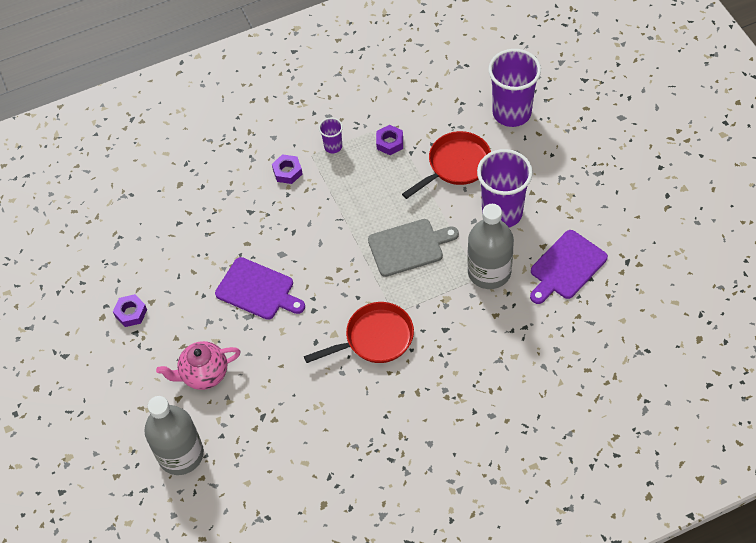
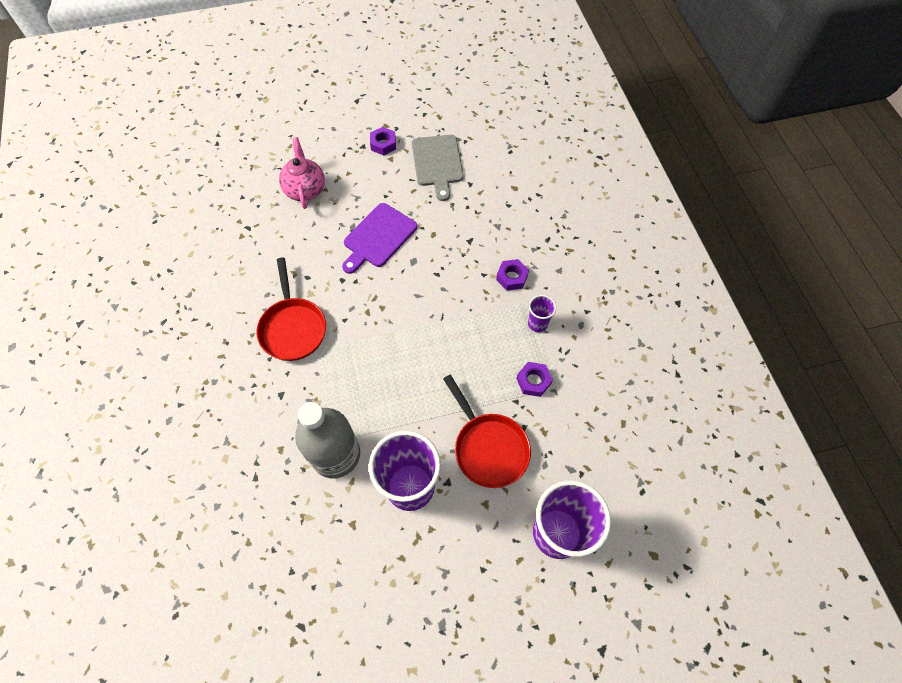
camera: 95 degrees right, 5 degrees up
grey bottle [144,396,204,475] -> none
grey cutting board [368,219,459,277] -> grey cutting board moved to [412,135,463,201]
purple cutting board [530,230,608,304] -> none

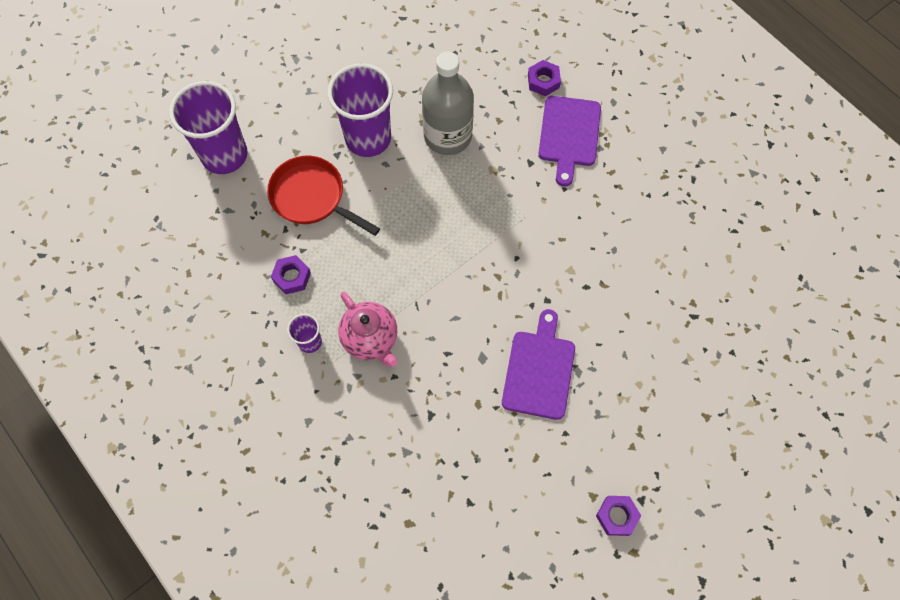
camera: 155 degrees right, 5 degrees up
red pan [257,258,326,361] -> none
pink teapot [279,137,325,209] -> pink teapot moved to [338,292,398,367]
grey cutting board [412,135,463,201] -> none
purple nut [496,259,529,291] -> purple nut moved to [528,60,561,96]
none -> purple cutting board [538,96,601,187]

